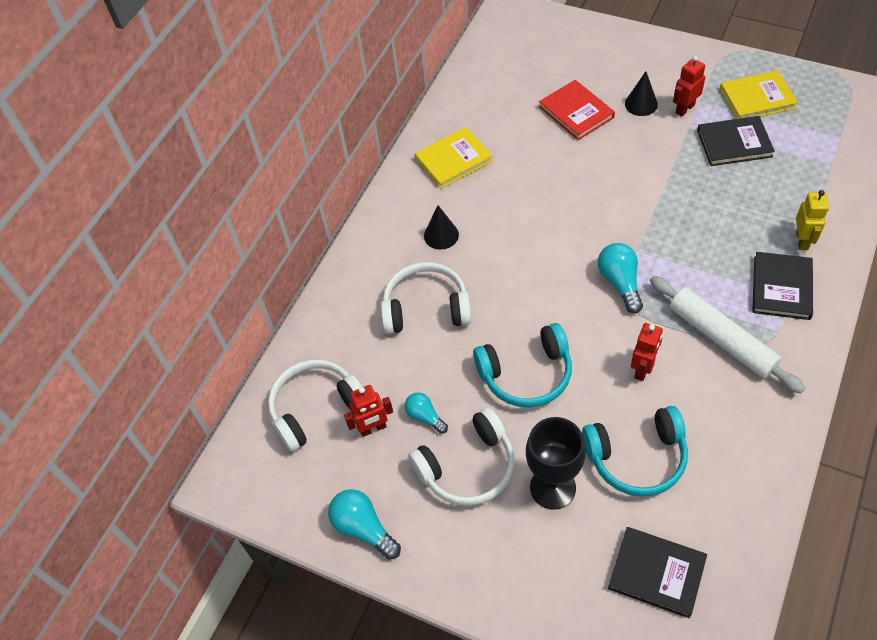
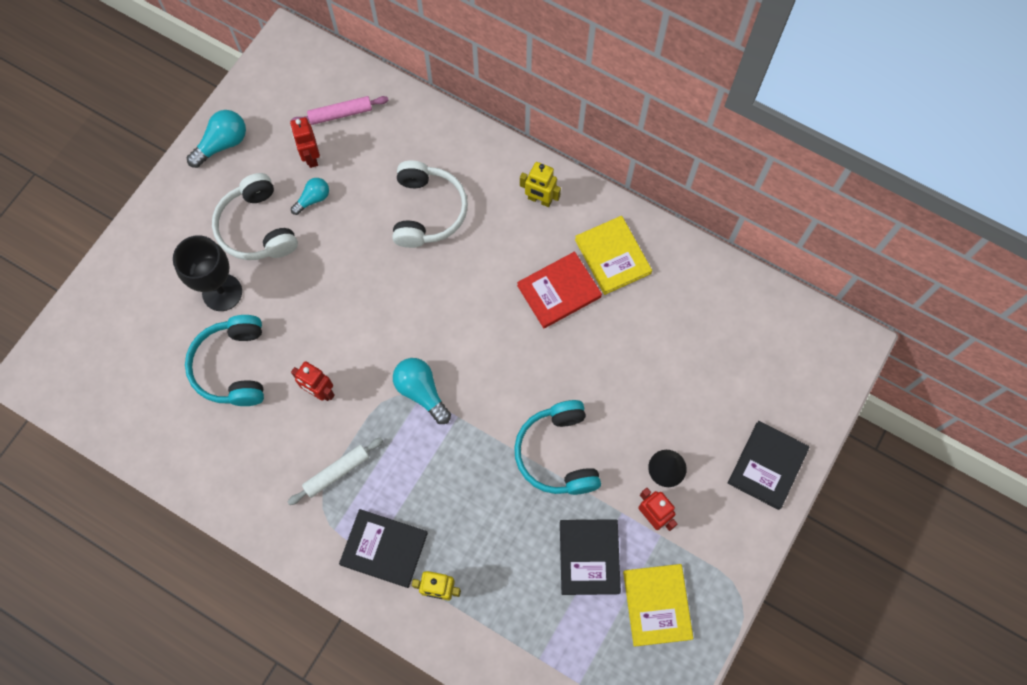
camera: 90 degrees right, 15 degrees up
white headphones [268,360,363,452] -> pink rolling pin [290,96,389,125]
black cone [424,205,459,249] -> none
turquoise headphones [473,323,572,407] -> turquoise headphones moved to [514,400,601,495]
red book [539,80,615,140] -> red book moved to [517,251,602,328]
turquoise light bulb [598,243,643,314] -> turquoise light bulb turned 120 degrees counterclockwise [393,358,451,424]
black book [608,527,707,618] -> black book moved to [728,421,809,510]
white rolling pin [650,276,805,394] -> white rolling pin [288,438,383,505], size x0.60
none -> yellow robot [520,162,561,207]

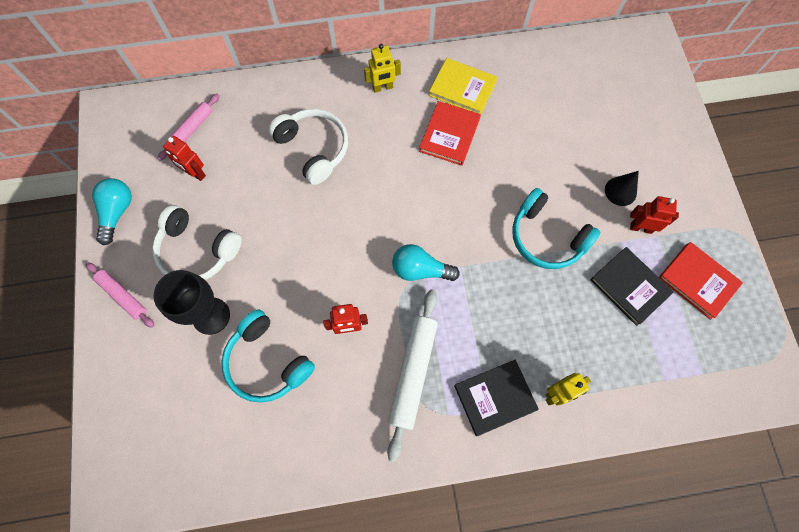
camera: 40 degrees left, 0 degrees up
white rolling pin [288,438,383,505] -> white rolling pin [387,289,438,462], size x1.66
turquoise light bulb [291,178,329,215] -> none
yellow book [623,564,693,647] -> red book [659,242,743,320]
black book [728,421,809,510] -> none
none -> pink rolling pin [86,262,155,328]

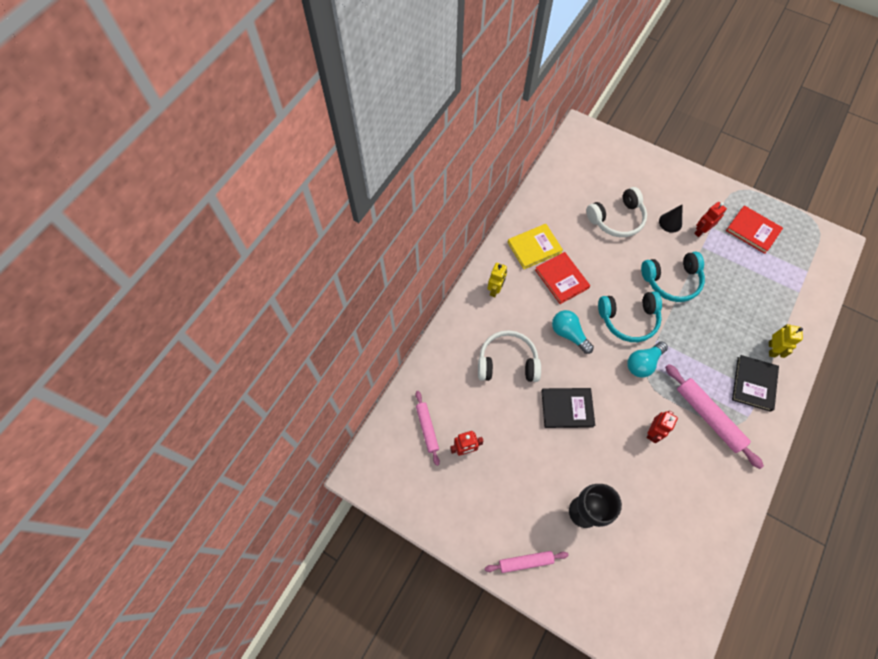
camera: 50 degrees left, 5 degrees down
turquoise light bulb [92,178,132,245] -> turquoise light bulb moved to [552,310,594,354]
white headphones [152,205,242,280] -> white headphones moved to [586,187,647,237]
turquoise headphones [222,309,315,403] -> turquoise headphones moved to [598,291,662,342]
white rolling pin [387,289,438,462] -> pink rolling pin [665,364,764,469]
black book [590,247,674,326] -> black book moved to [541,388,595,428]
red book [659,242,743,320] -> red book turned 45 degrees clockwise [726,205,783,254]

